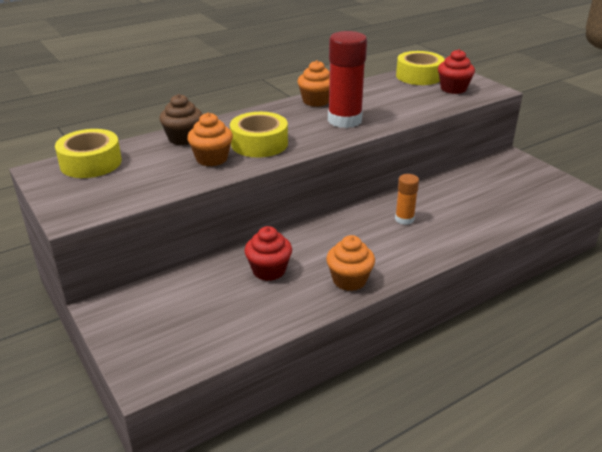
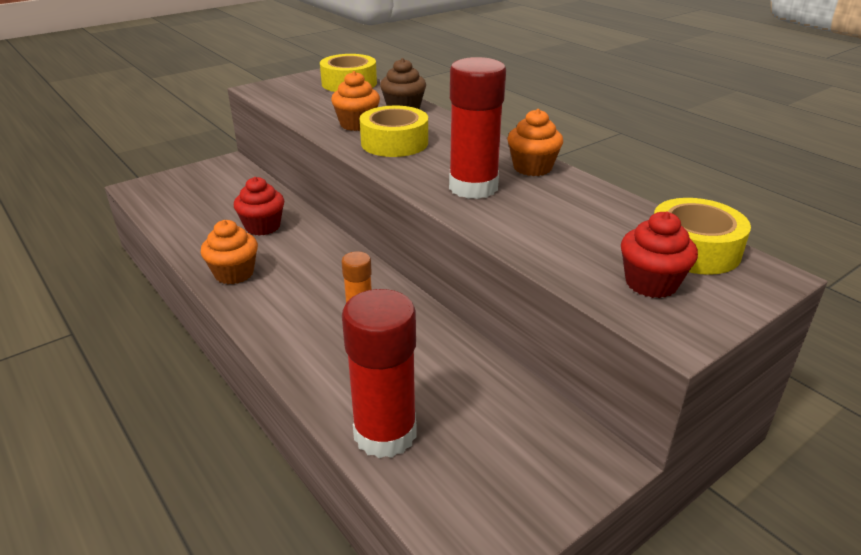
camera: 85 degrees right, 0 degrees up
none -> red glue stick [342,289,417,458]

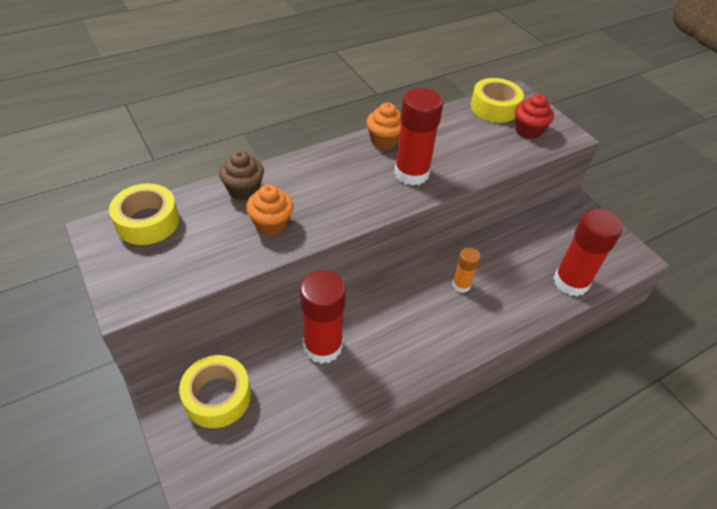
camera: 85 degrees left, 15 degrees up
orange cupcake [201,220,258,284] -> none
red cupcake [234,177,284,236] -> red glue stick [300,270,346,364]
yellow tape [360,106,428,157] -> yellow tape moved to [179,355,251,428]

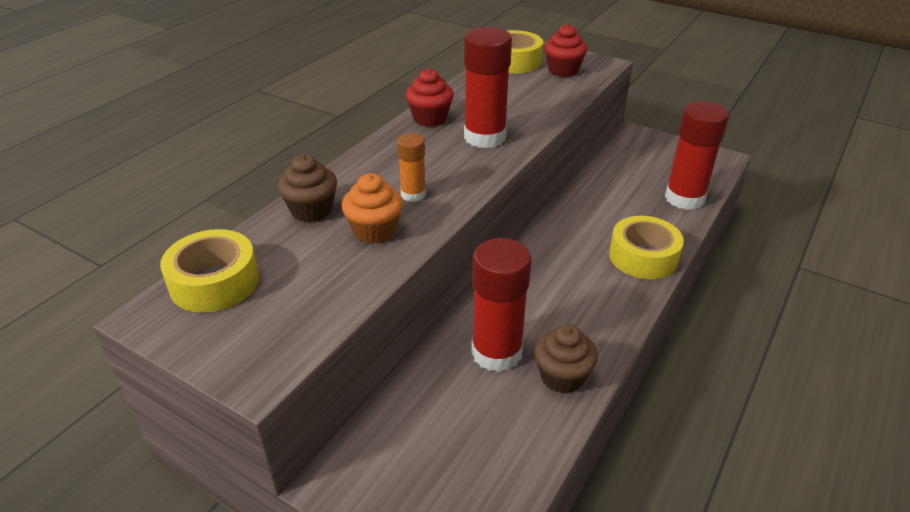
camera: 25 degrees left, 10 degrees down
yellow tape [179,355,251,428] -> yellow tape moved to [609,216,684,279]
orange cupcake [366,103,401,149] -> red cupcake [405,68,454,127]
orange glue stick [452,247,481,293] -> orange glue stick moved to [397,133,426,202]
none -> brown cupcake [534,324,598,394]

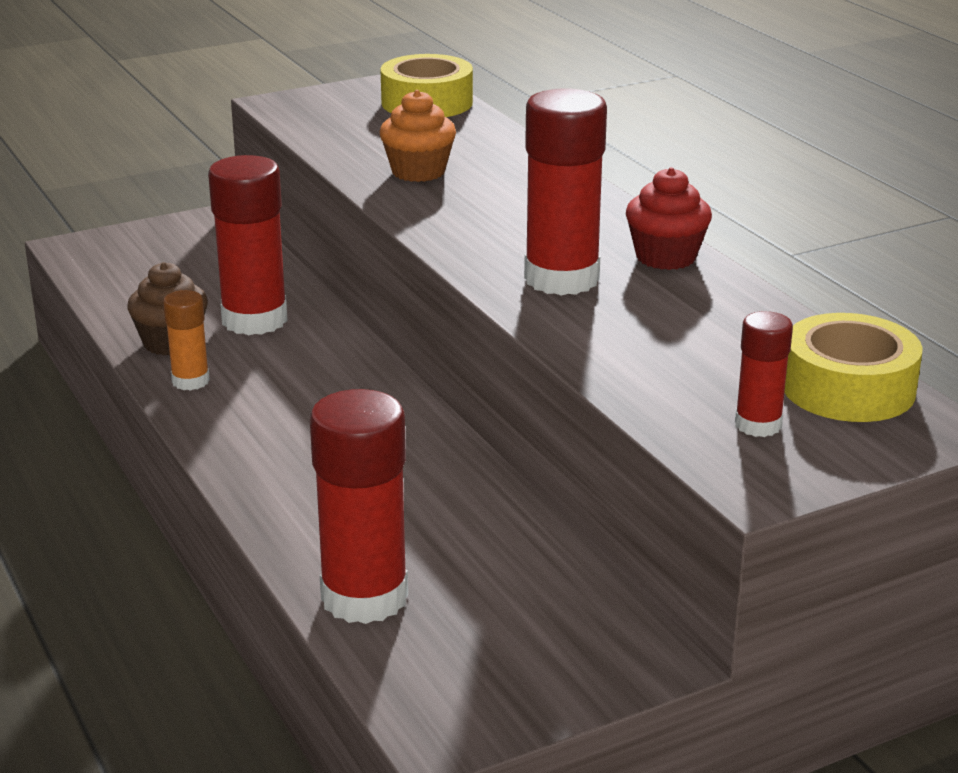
camera: 120 degrees right, 10 degrees down
brown cupcake [278,154,337,223] -> none
orange glue stick [397,133,426,202] -> orange glue stick moved to [163,290,210,391]
red cupcake [544,24,587,77] -> red glue stick [735,311,793,437]
yellow tape [609,216,684,279] -> none

